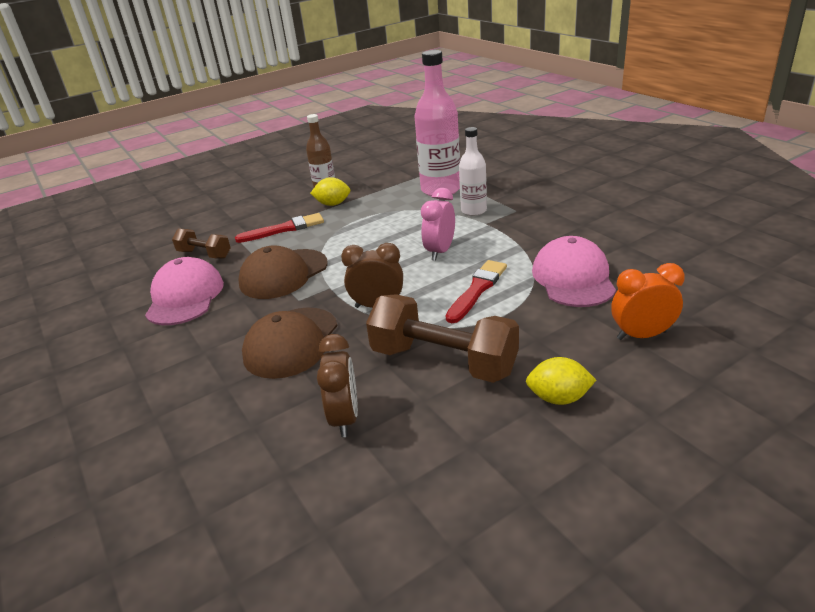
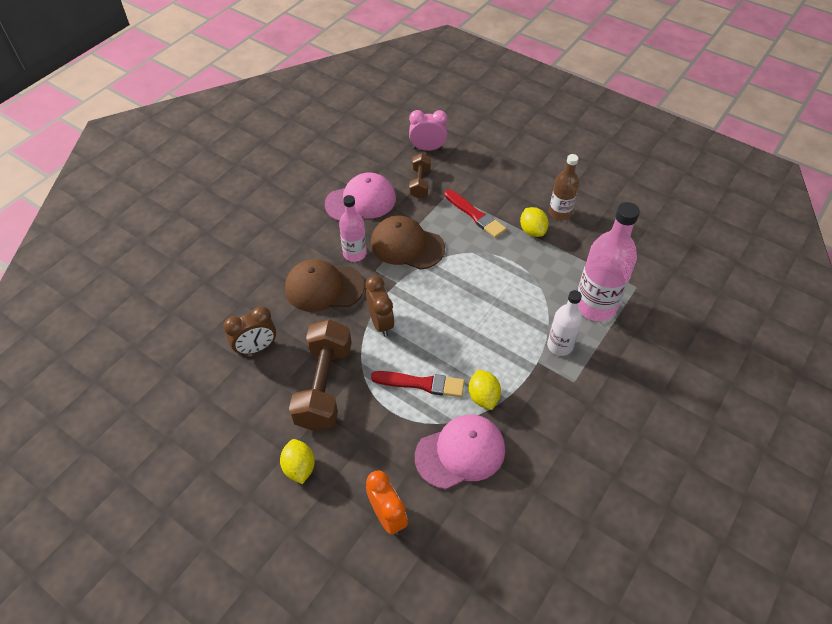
camera: 65 degrees right, 20 degrees up
pink clock [421,188,455,261] -> pink clock moved to [409,110,448,151]
none -> pink bottle [339,195,367,262]
none -> yellow lemon [469,370,501,410]

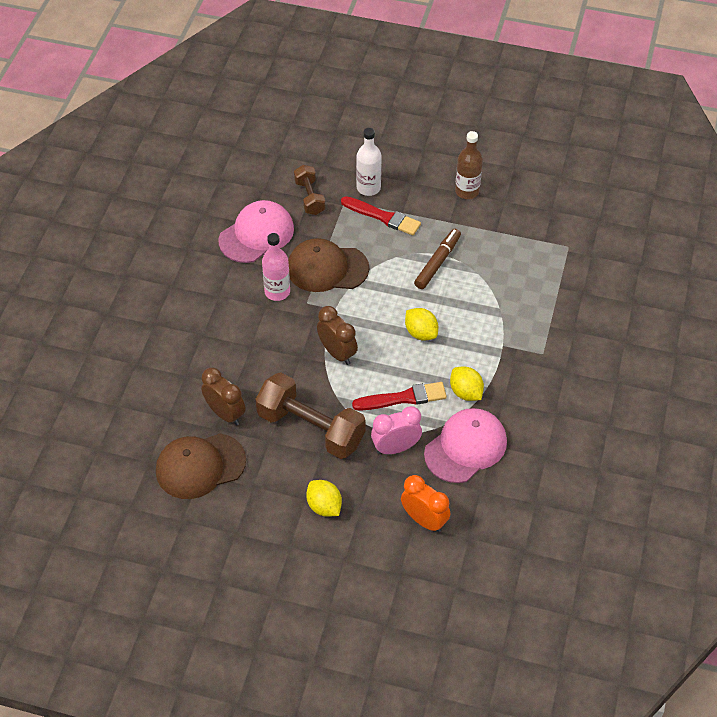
camera: 20 degrees left, 0 degrees up
brown clock [224,306,276,356] -> brown clock turned 90 degrees counterclockwise [201,368,246,425]
brown cap [285,259,365,312] -> brown cap moved to [156,433,246,499]
brown dumbbell [289,319,352,431] -> brown dumbbell turned 45 degrees counterclockwise [255,373,366,459]
pink clock [409,110,448,151] -> pink clock moved to [371,406,422,454]
yellow lemon [520,207,549,237] -> yellow lemon moved to [405,308,438,340]
white bottle [547,290,582,356] -> white bottle moved to [356,128,382,196]
pink bottle [578,202,640,321] -> none
none -> brown marker [414,229,461,289]

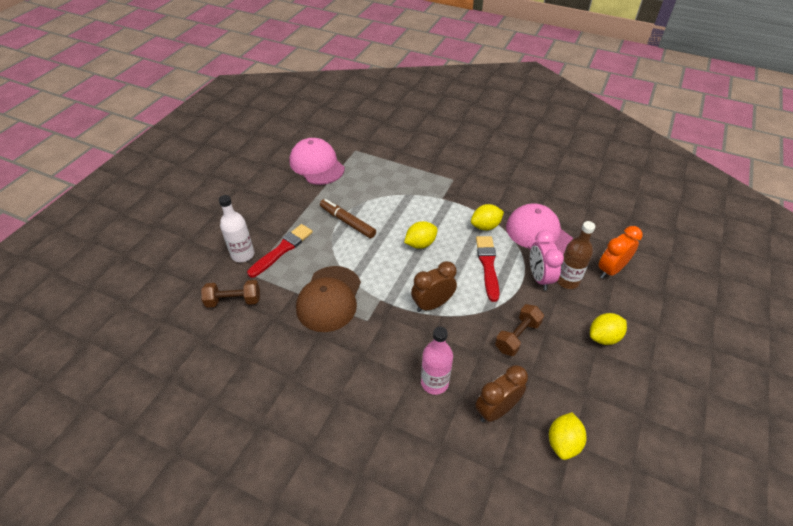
camera: 80 degrees left, 5 degrees down
brown cap [156,433,246,499] -> yellow lemon [549,412,587,460]
pink cap [218,200,294,263] -> pink cap moved to [290,138,345,185]
brown dumbbell [255,373,366,459] -> brown dumbbell [495,304,544,356], size x0.55
pink bottle [262,233,290,301] -> pink bottle moved to [421,327,453,395]
brown bottle [455,131,483,199] -> brown bottle moved to [557,221,595,289]

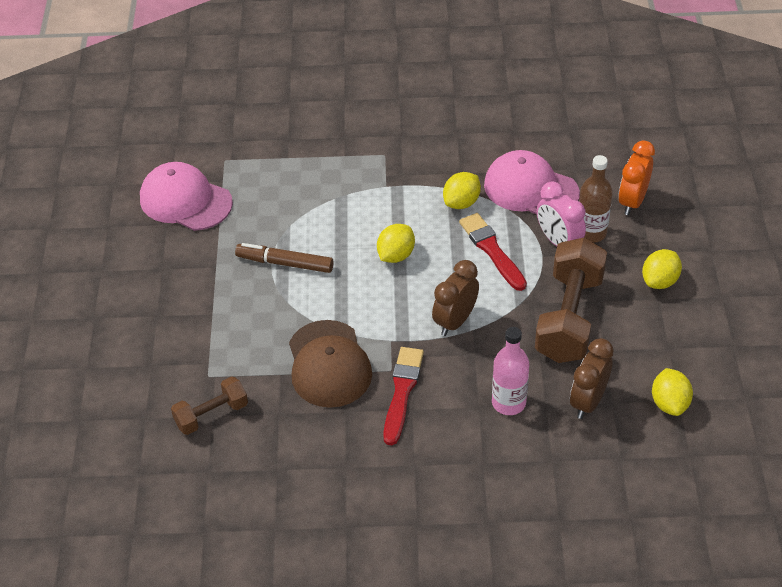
camera: 25 degrees left, 0 degrees up
white bottle [219,195,254,262] -> none
red brush [247,224,313,277] -> red brush moved to [383,347,424,445]
brown dumbbell [495,304,544,356] -> brown dumbbell [535,238,607,363], size x1.83

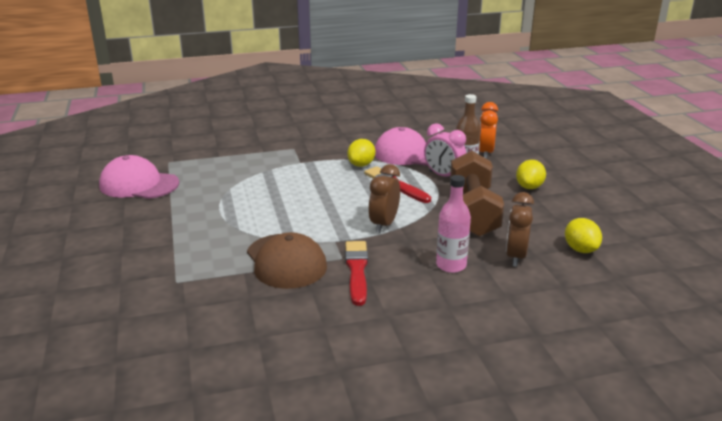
camera: 15 degrees left, 20 degrees down
brown dumbbell [171,376,248,435] -> none
brown marker [235,243,334,273] -> none
yellow lemon [377,224,415,263] -> none

